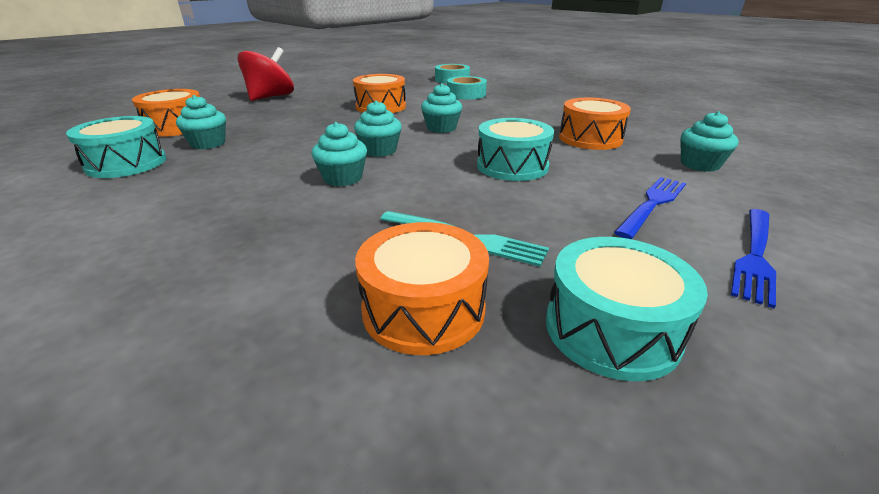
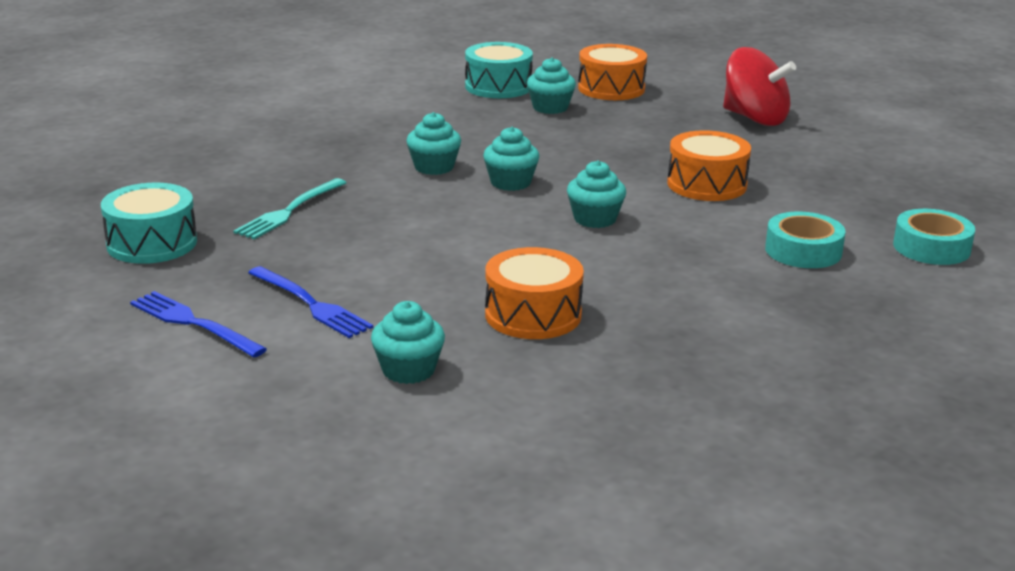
camera: 95 degrees right, 5 degrees down
orange drum [355,222,489,355] -> none
turquoise drum [477,118,554,181] -> none

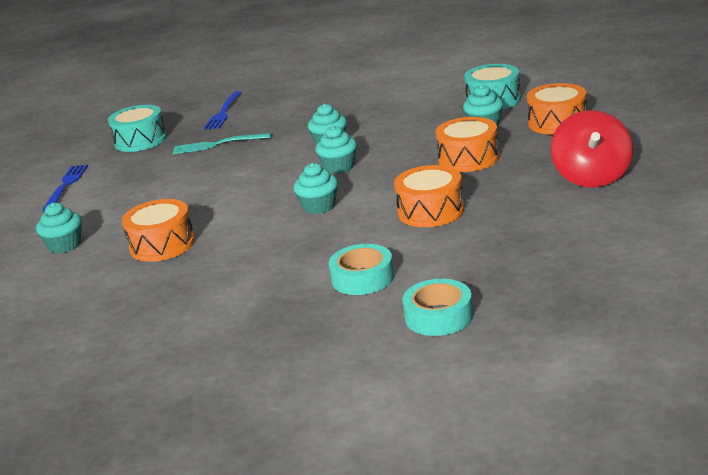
camera: 60 degrees right, 0 degrees up
blue fork [248,266,373,338] -> blue fork moved to [203,91,242,129]
none -> orange drum [436,117,499,172]

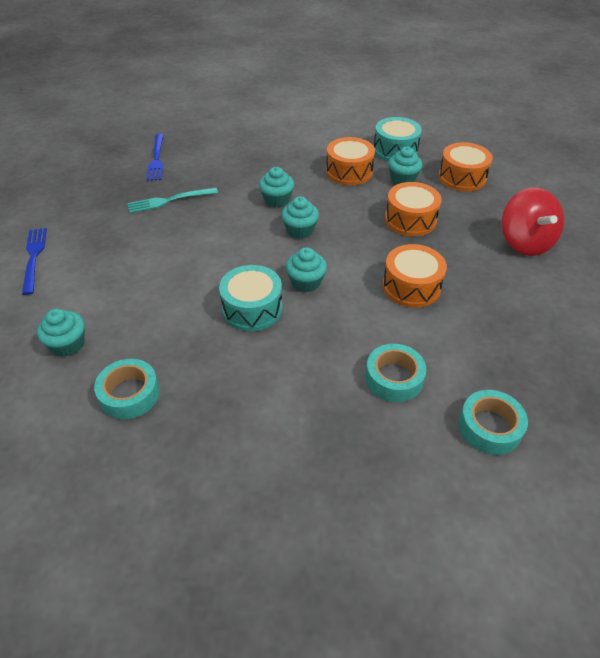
camera: 20 degrees left, 20 degrees up
turquoise drum [108,105,167,152] -> turquoise drum moved to [219,265,282,331]
orange drum [122,199,195,262] -> orange drum moved to [326,137,375,185]
none -> turquoise tape [94,359,160,419]

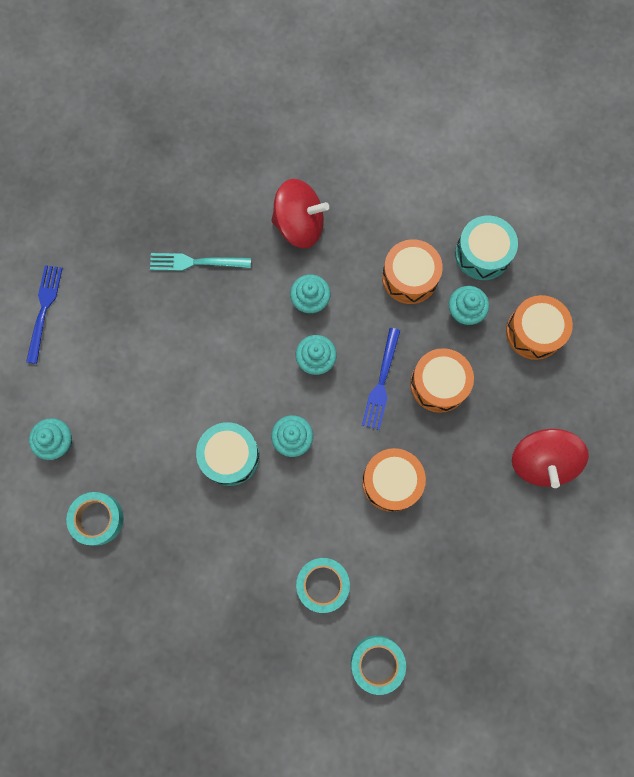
camera: 20 degrees right, 30 degrees up
blue fork [146,134,164,181] -> blue fork moved to [362,328,400,430]
none -> red spinning top [271,179,329,248]

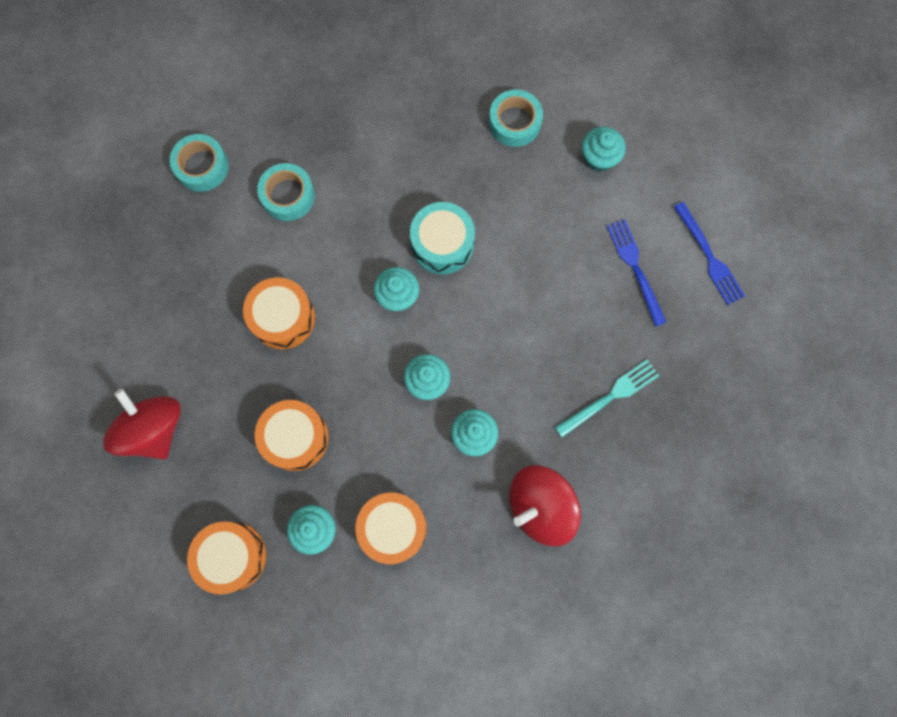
camera: 145 degrees right, 0 degrees up
blue fork [362,328,400,430] -> blue fork moved to [607,219,666,327]
turquoise drum [455,216,518,280] -> none

